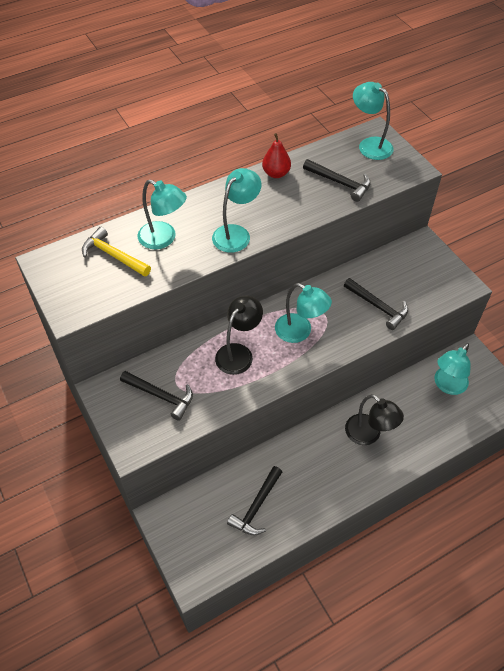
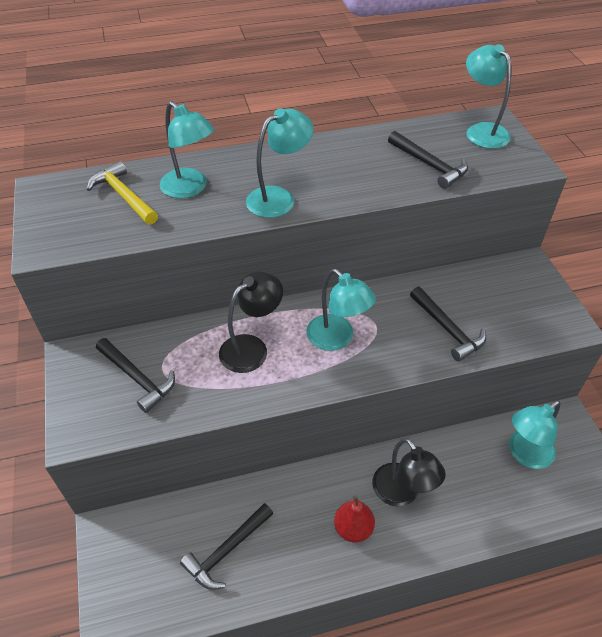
camera: 15 degrees right, 5 degrees down
red pear [262,133,291,178] -> red pear moved to [334,495,375,542]

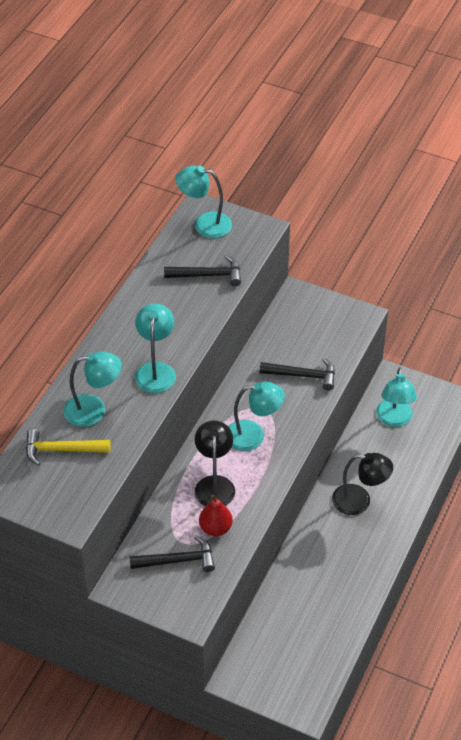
camera: 50 degrees left, 0 degrees up
black hammer [180,503,273,590] -> none
red pear [334,495,375,542] -> red pear moved to [199,494,233,536]

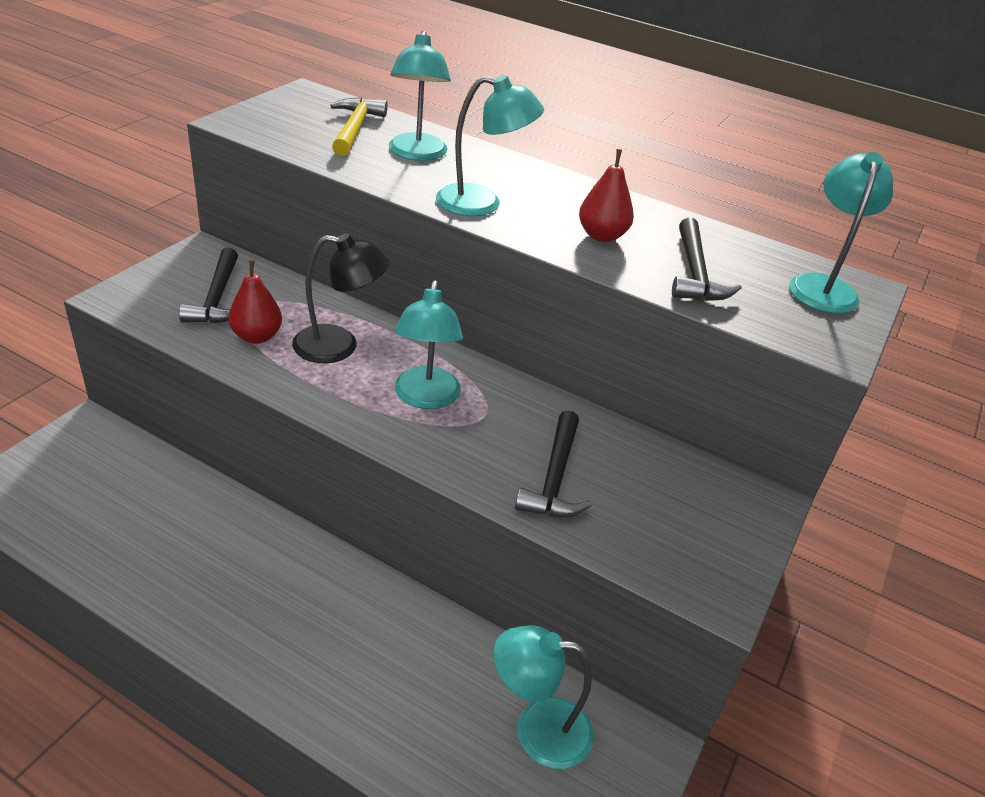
camera: 90 degrees right, 10 degrees down
black lamp [332,453,393,515] -> none
none -> red pear [579,149,634,242]

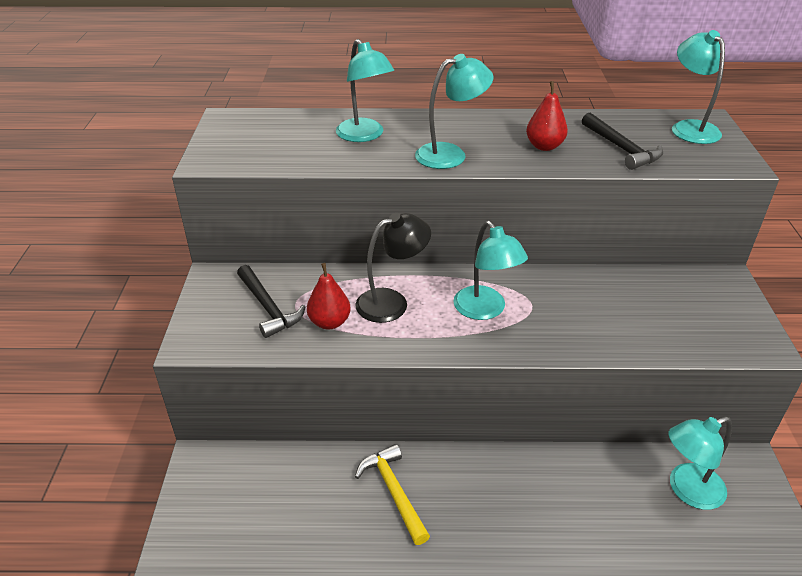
camera: 25 degrees left, 0 degrees up
yellow hammer [330,97,388,156] -> yellow hammer moved to [355,444,430,545]
black hammer [515,410,592,518] -> none

